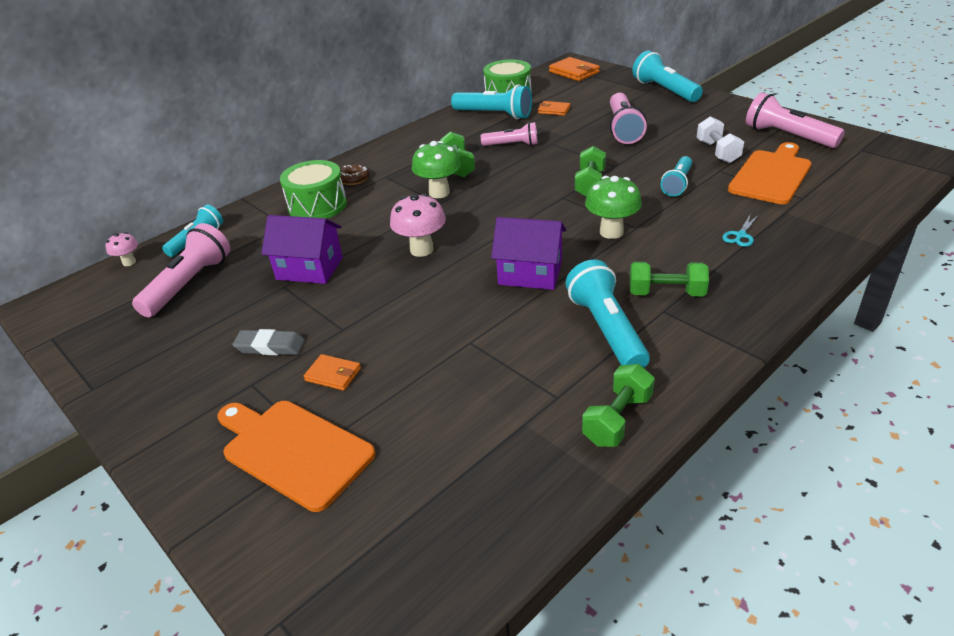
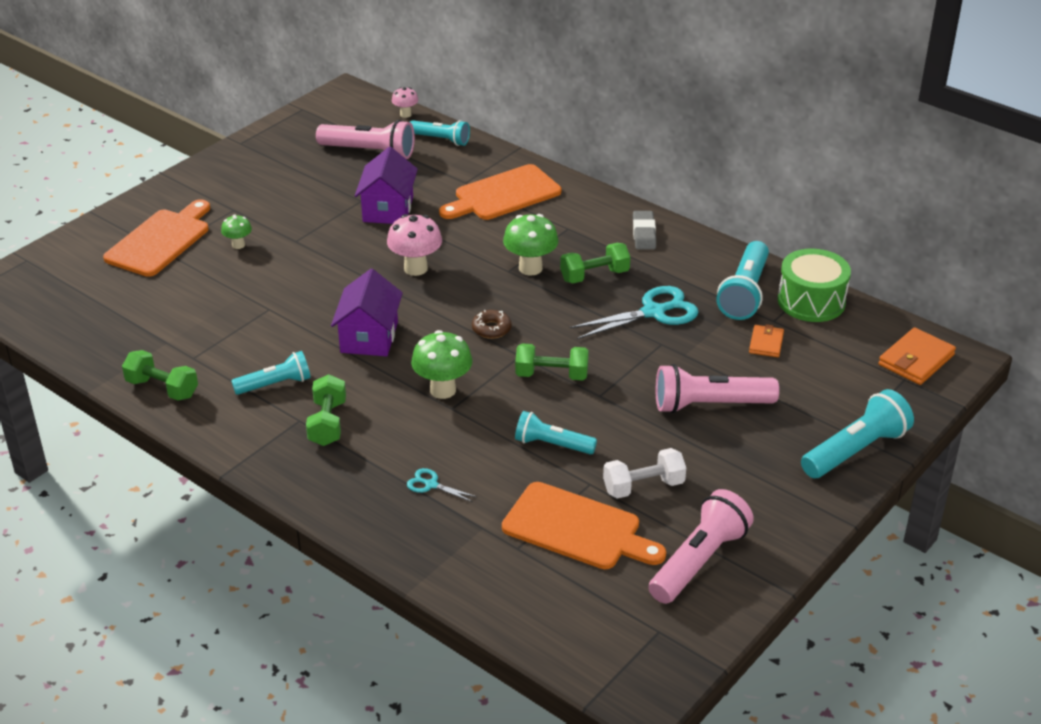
camera: 80 degrees right, 0 degrees up
grey eraser [232,329,305,355] -> grey eraser moved to [633,211,656,250]
green drum [280,160,347,219] -> orange cutting board [439,164,561,220]
orange wallet [304,354,361,391] -> green mushroom [221,214,252,249]
brown donut [340,164,369,185] -> brown donut moved to [472,310,512,339]
pink flashlight [481,122,537,146] -> turquoise scissors [569,286,699,339]
turquoise flashlight [565,259,650,368] -> turquoise flashlight [231,351,311,395], size x0.65

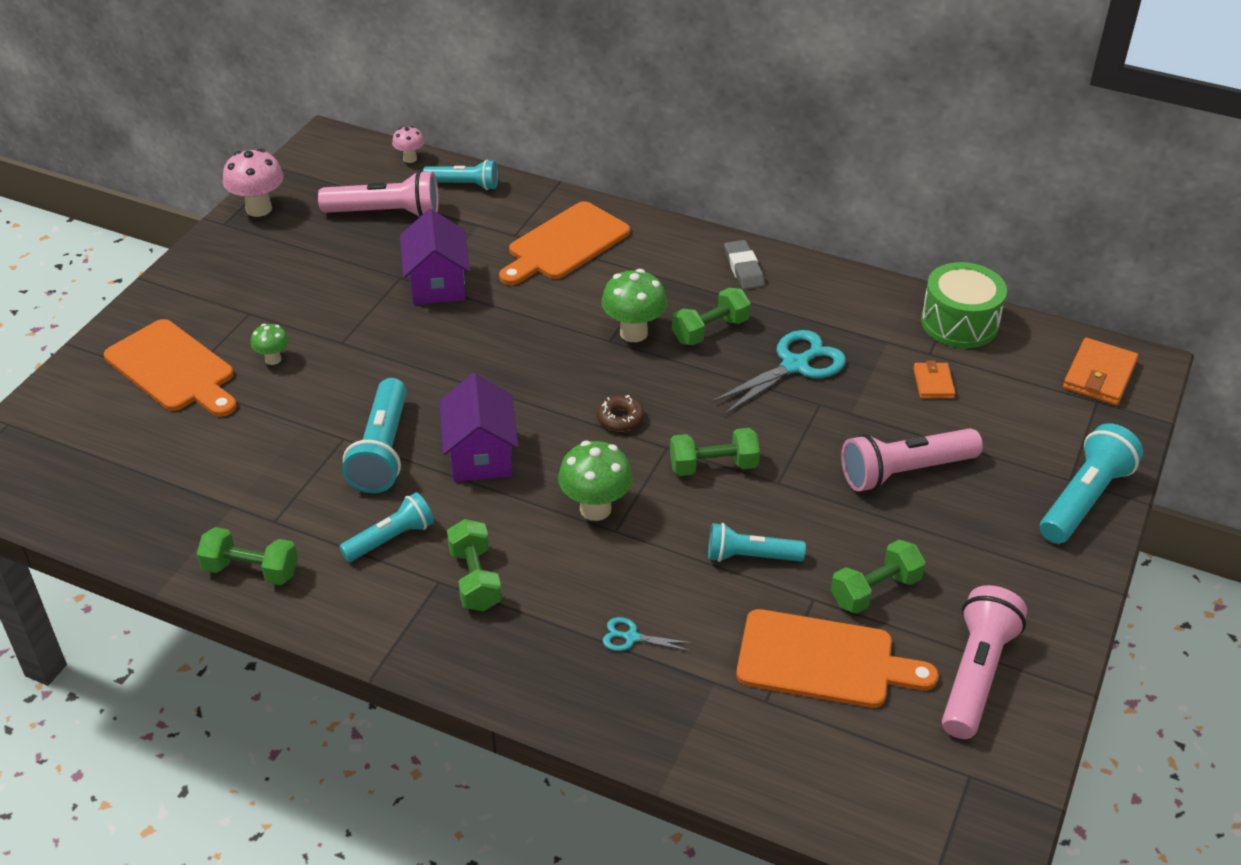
camera: 15 degrees left, 5 degrees up
orange cutting board [103,199,210,277] -> orange cutting board turned 120 degrees clockwise [104,319,237,417]
pink mushroom [387,214,442,276] -> pink mushroom moved to [223,149,284,217]
white dumbbell [603,448,686,499] -> green dumbbell [831,540,926,614]
turquoise flashlight [717,241,769,320] -> turquoise flashlight moved to [342,378,407,493]

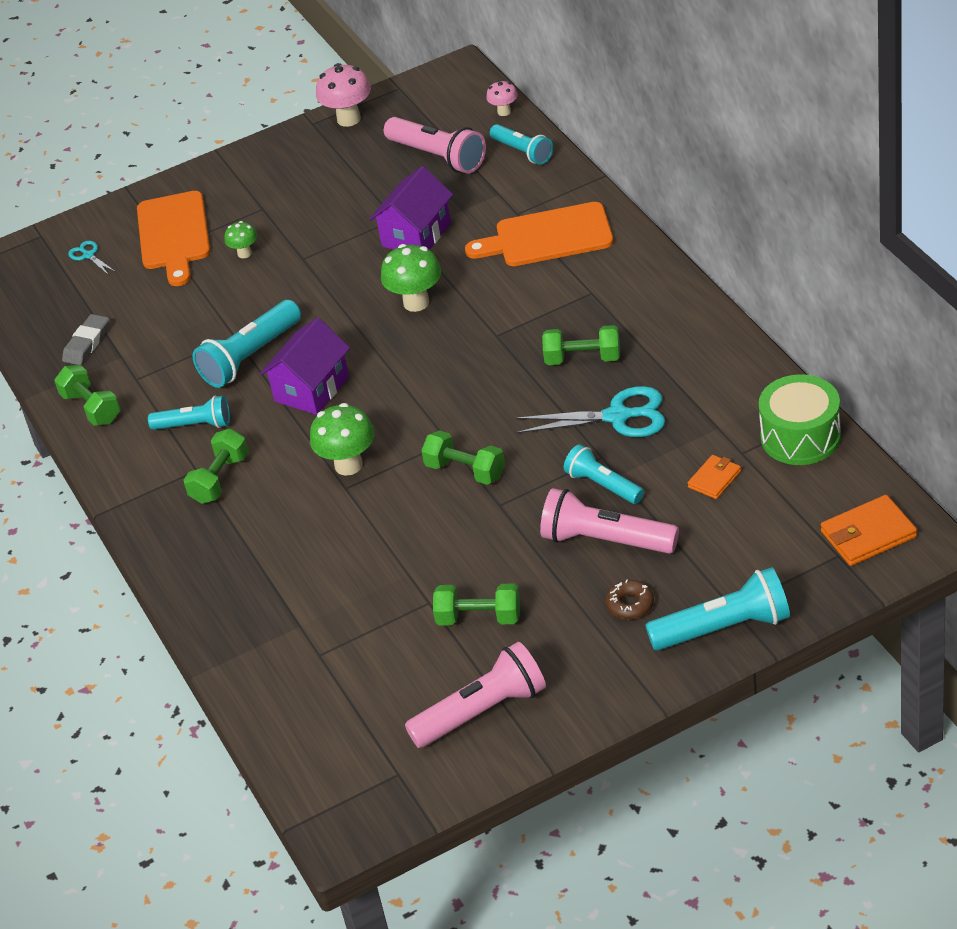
camera: 45 degrees right, 0 degrees up
brown donut [597,395,644,432] -> brown donut moved to [605,580,654,620]
green mushroom [601,269,667,342] -> green mushroom moved to [381,244,441,312]
turquoise scissors [603,617,693,651] -> turquoise scissors moved to [68,241,116,275]
turquoise flashlight [708,523,806,562] -> turquoise flashlight moved to [564,444,644,504]
grey eraser [724,240,765,290] -> grey eraser moved to [62,314,109,365]
orange cutting board [736,609,939,708] -> none

